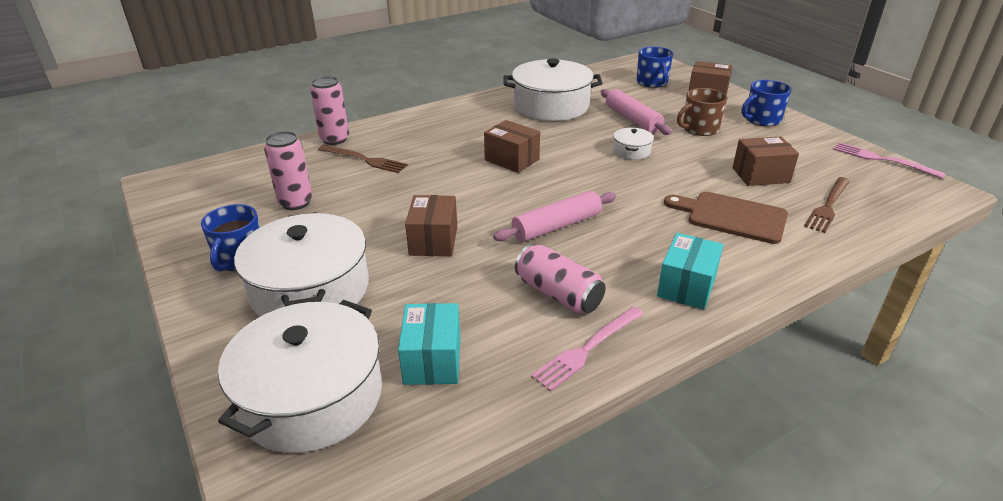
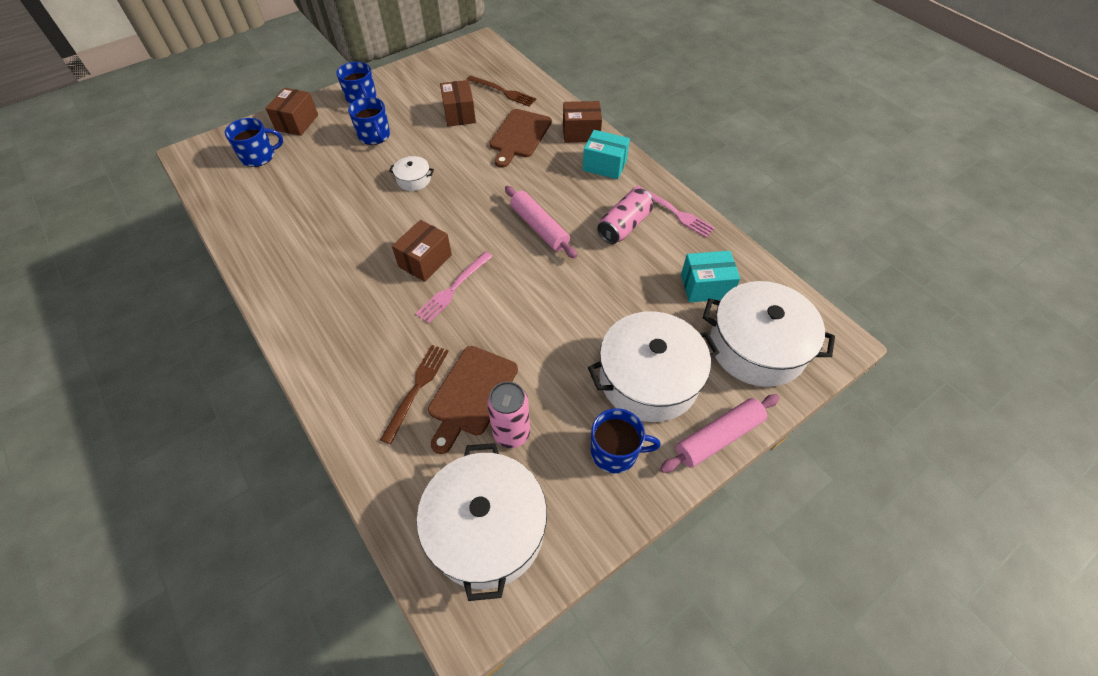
camera: 95 degrees left, 20 degrees up
pink can [310,76,349,145] -> none
brown box [405,195,457,256] -> brown box moved to [563,101,602,143]
white pot [503,58,603,121] -> white pot moved to [417,443,547,601]
pink rolling pin [601,89,672,135] -> pink rolling pin moved to [660,394,780,473]
brown mug [677,88,727,136] -> blue mug [348,97,390,145]
pink fork [833,142,946,179] -> pink fork moved to [415,251,493,323]
none -> brown cutting board [428,346,518,454]

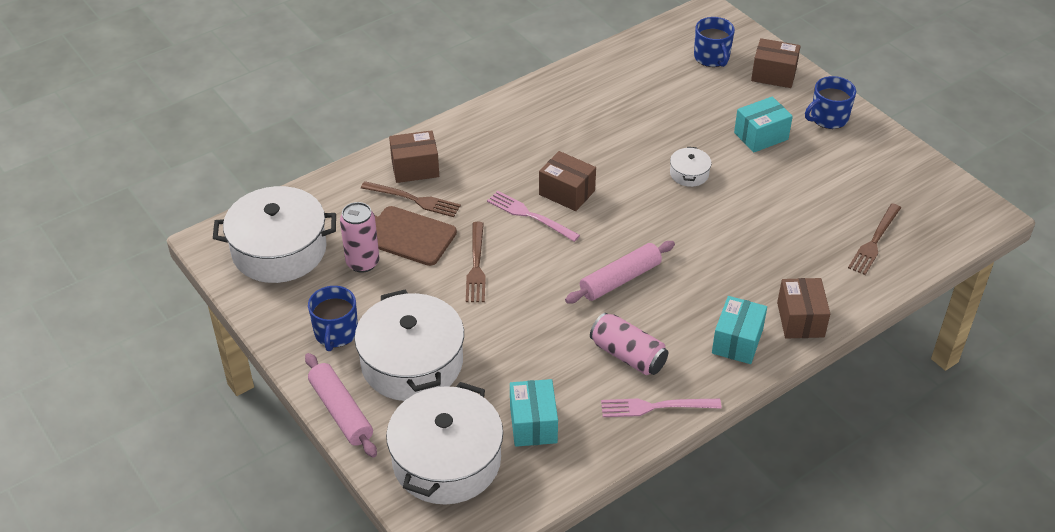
camera: 90 degrees right, 10 degrees down
blue mug [348,97,390,145] -> turquoise box [734,96,793,153]
brown box [440,80,476,127] -> brown box moved to [389,130,439,183]
brown cutting board [490,109,552,168] -> none
pink fork [634,185,715,238] -> pink fork turned 45 degrees clockwise [601,399,722,417]
none -> brown fork [466,222,486,302]

